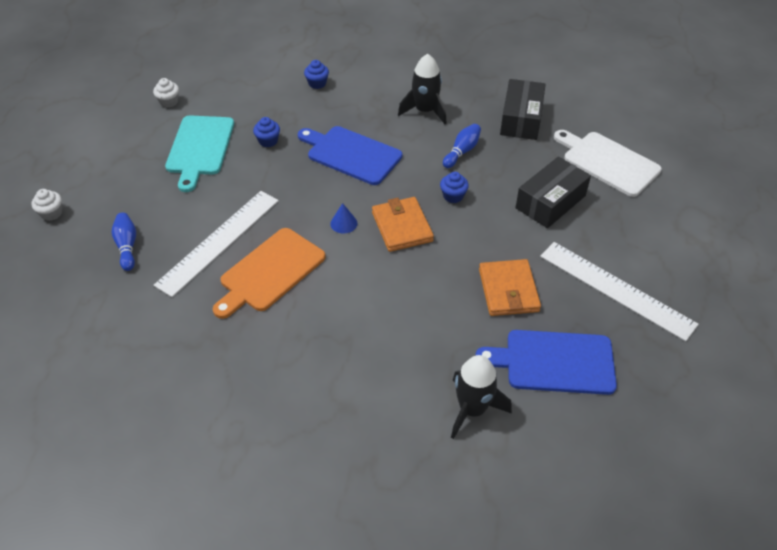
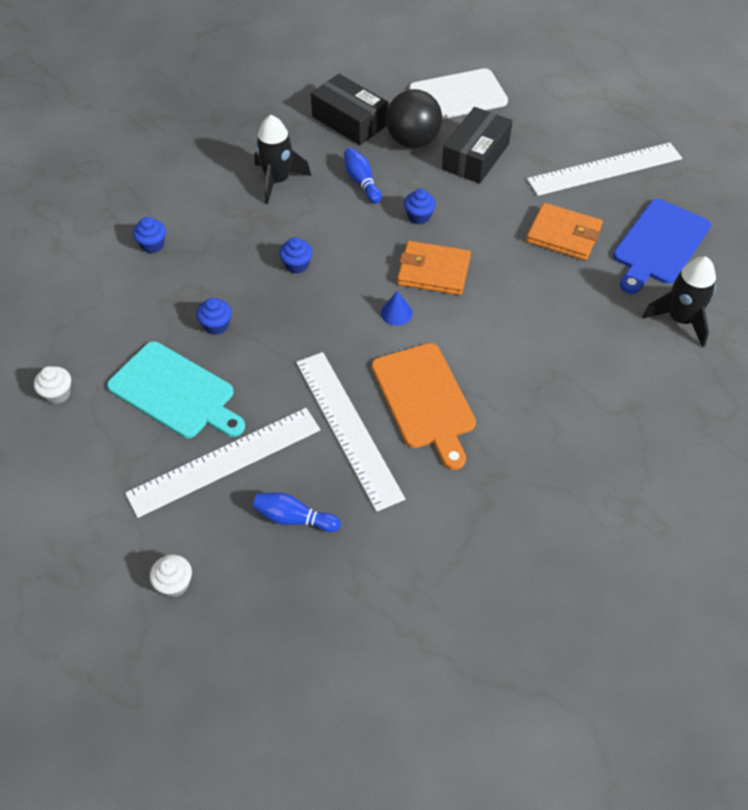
camera: 60 degrees left, 5 degrees up
blue cutting board [298,126,402,185] -> blue cupcake [279,237,313,274]
black box [515,156,591,228] -> black box turned 45 degrees clockwise [442,107,512,184]
none -> white ruler [125,408,320,518]
none -> black ball [386,89,442,148]

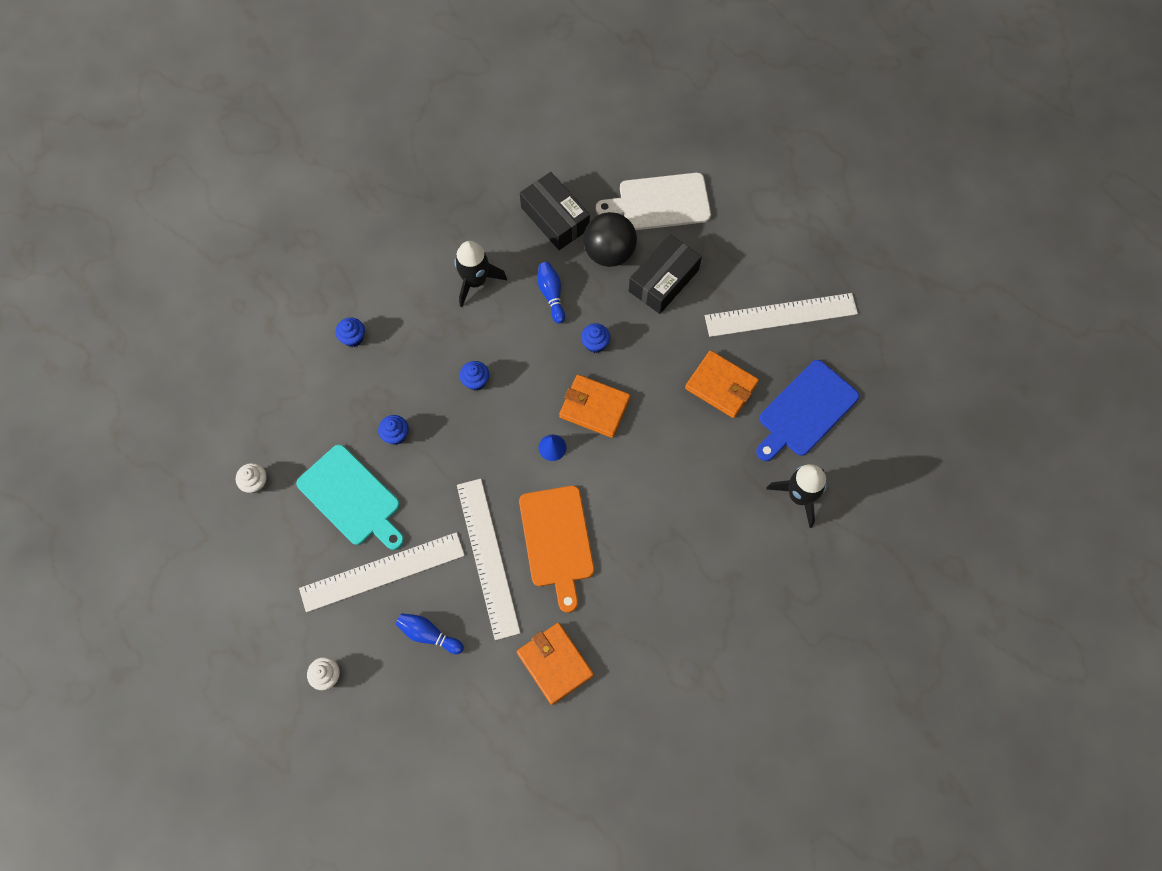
camera: 10 degrees right, 15 degrees up
none -> orange wallet [517,623,594,705]

